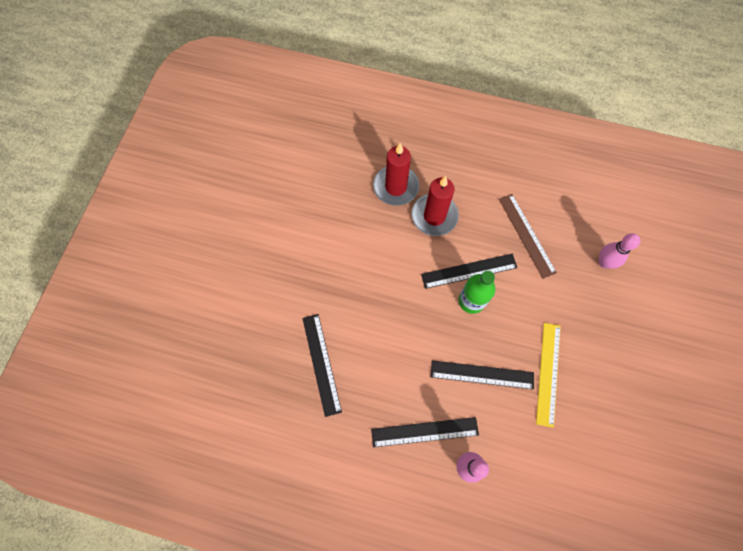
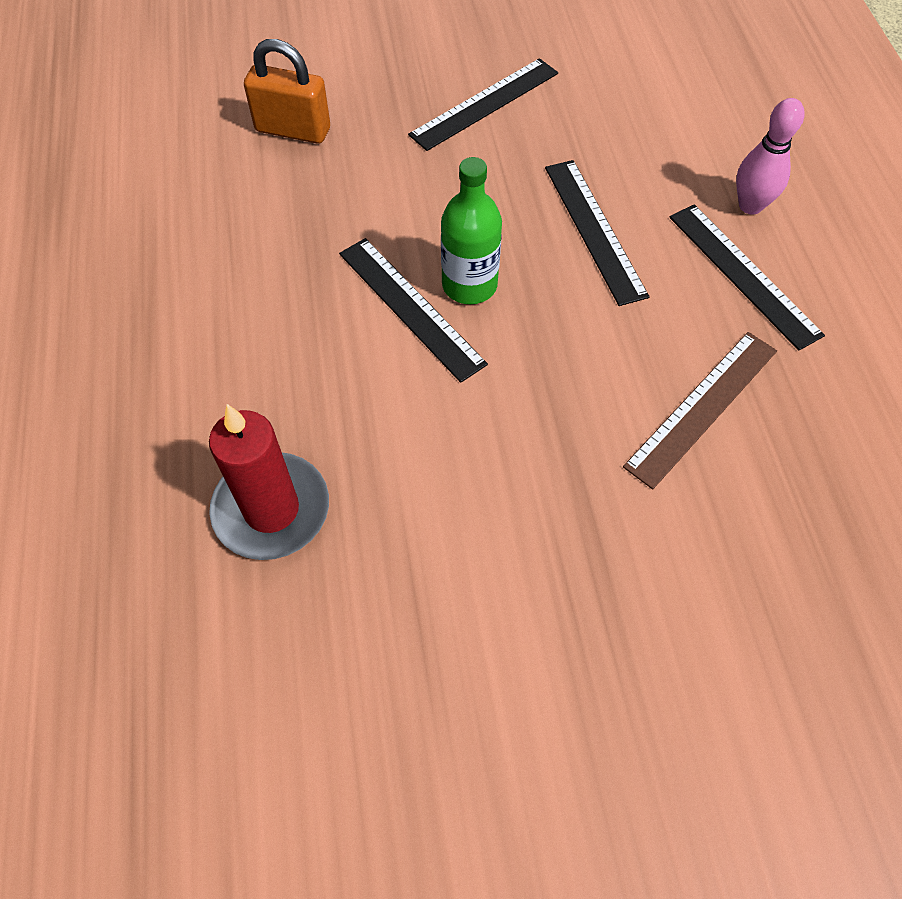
camera: 115 degrees left, 10 degrees down
black ruler [302,314,342,417] -> black ruler moved to [408,58,558,151]
red candle [412,176,459,236] -> none
brown ruler [499,194,557,279] -> brown ruler moved to [623,332,777,489]
yellow ruler [536,323,561,428] -> none
pink bowling pin [599,233,640,269] -> orange padlock [244,39,330,144]

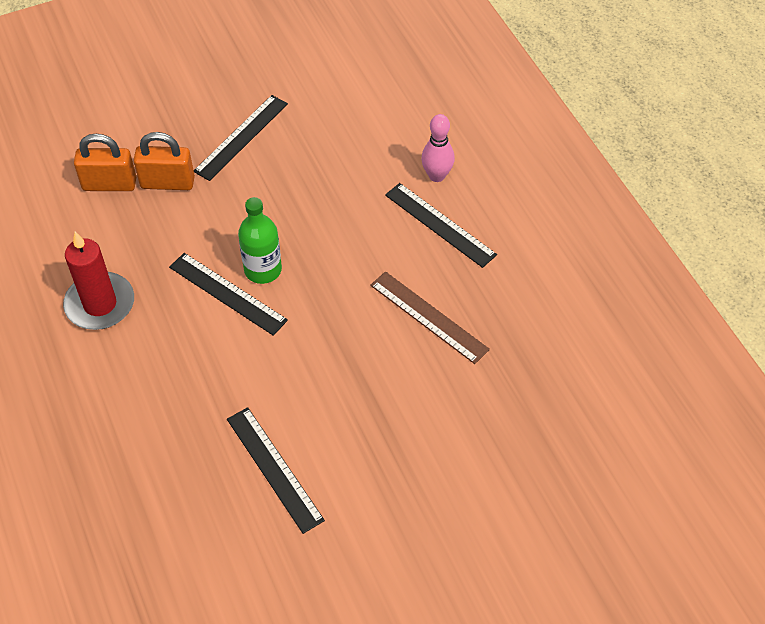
camera: 15 degrees left, 5 degrees down
red candle [209,404,329,560] -> red candle moved to [63,232,134,330]
black ruler [545,160,650,306] -> black ruler moved to [227,407,325,534]
brown ruler [623,332,777,489] -> brown ruler turned 75 degrees counterclockwise [370,271,490,364]
none -> orange padlock [133,132,195,190]

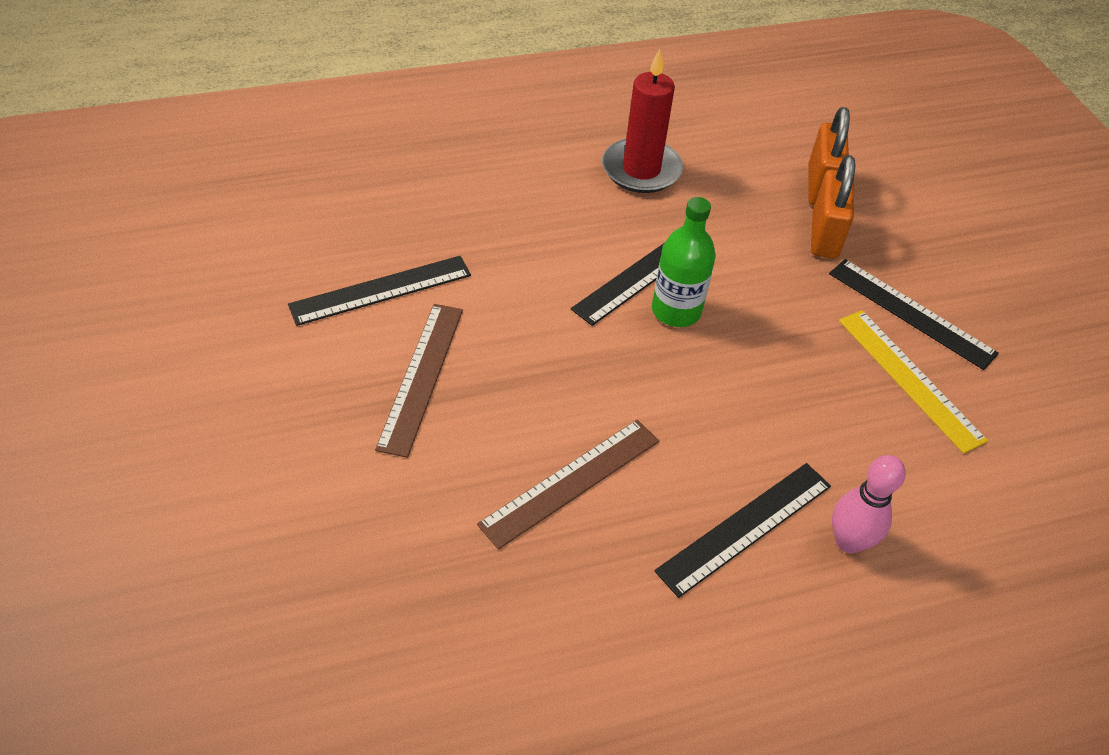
camera: 95 degrees right, 5 degrees down
none -> brown ruler [375,304,463,458]
none -> yellow ruler [839,310,988,454]

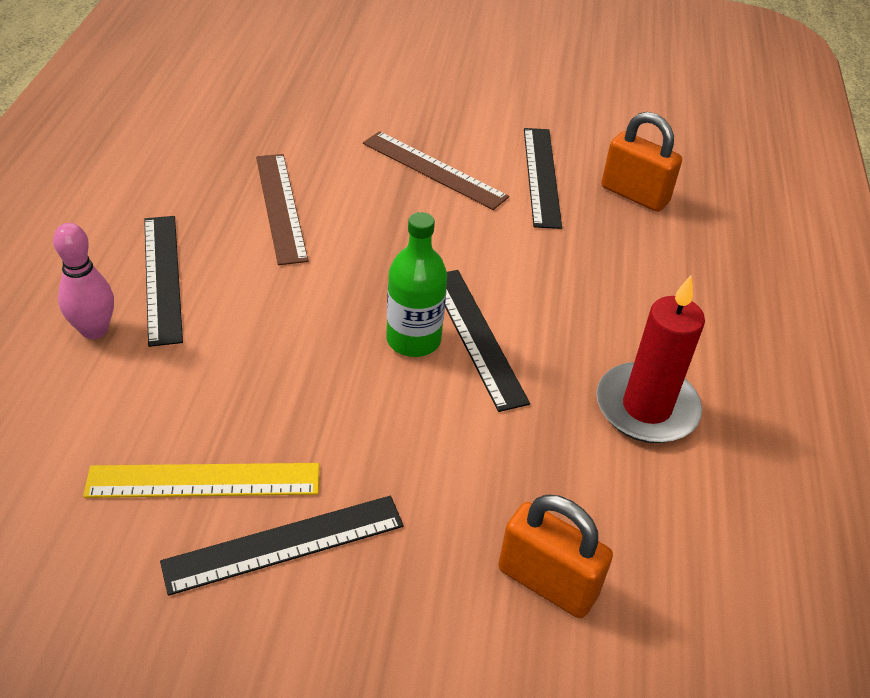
camera: 115 degrees right, 5 degrees down
orange padlock [811,155,855,259] -> orange padlock moved to [601,112,682,212]

